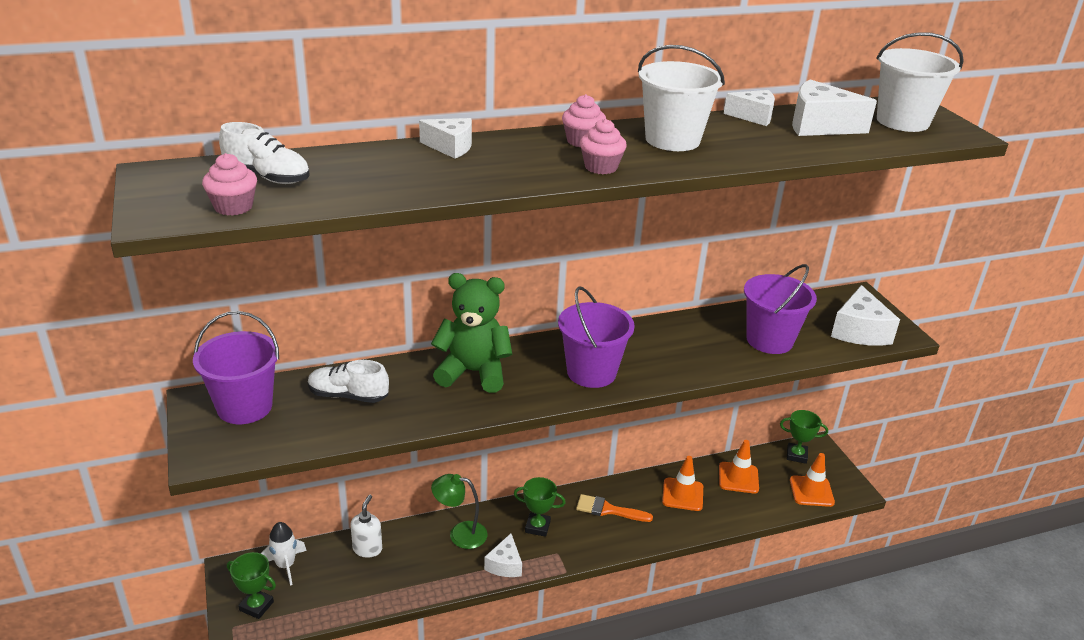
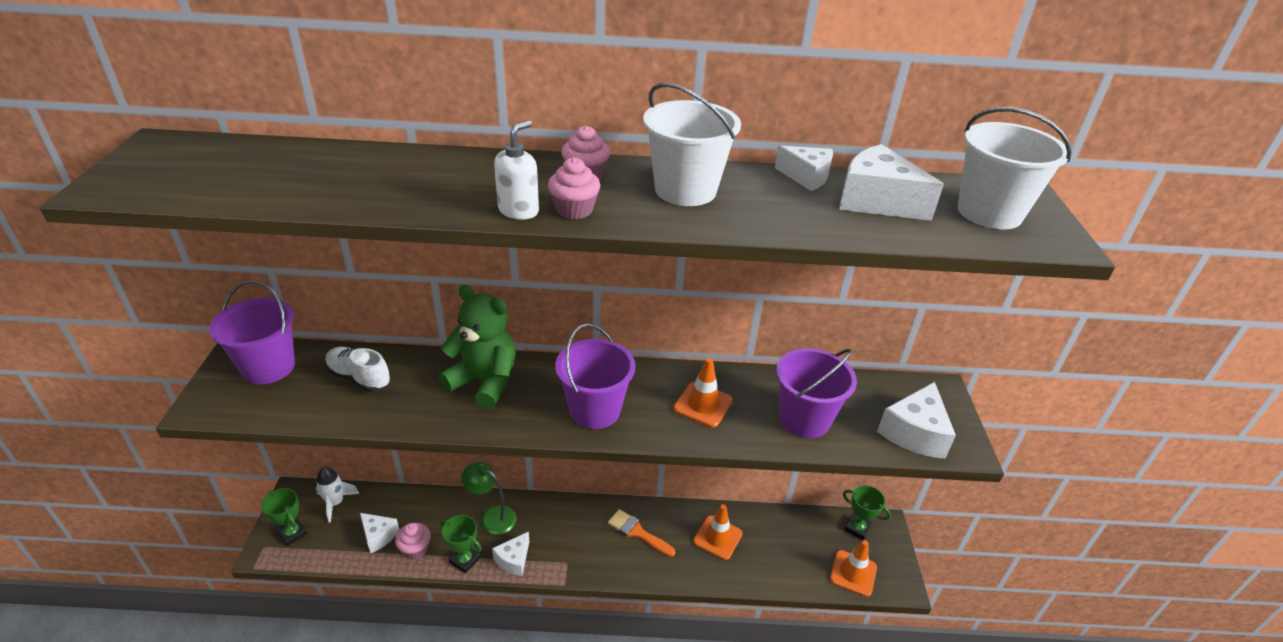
camera: 20 degrees right, 5 degrees up
pink cupcake [202,153,257,216] -> pink cupcake moved to [395,523,431,559]
white shoe [219,122,310,184] -> none
white soap dispenser [350,495,382,558] -> white soap dispenser moved to [494,120,539,220]
white cheese [419,118,472,159] -> white cheese moved to [360,513,399,553]
green trophy [514,477,566,537] -> green trophy moved to [440,515,482,574]
orange traffic cone [719,440,759,494] -> orange traffic cone moved to [673,358,733,427]

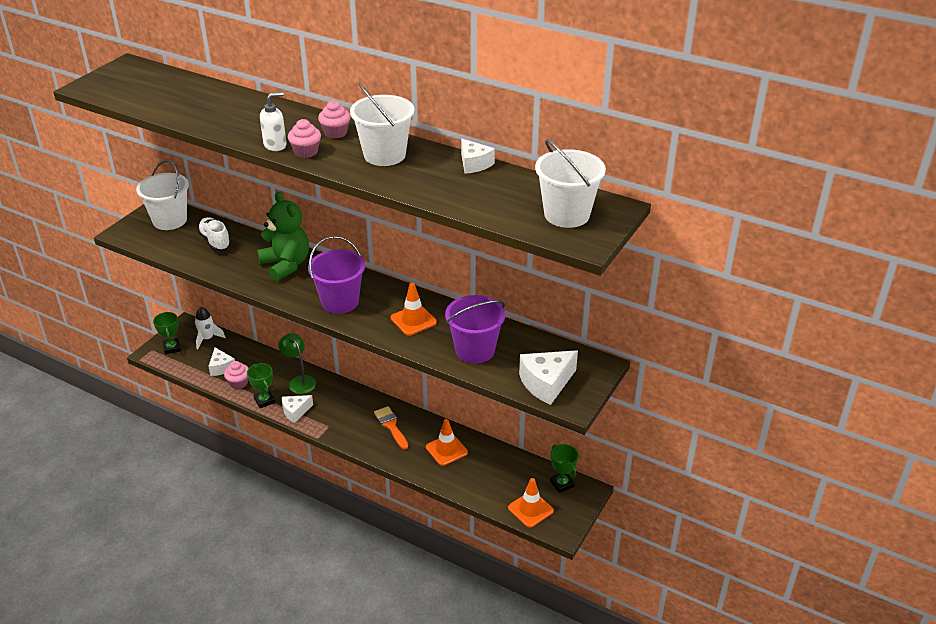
camera: 30 degrees right, 0 degrees up
purple bucket [209,280,295,384] -> white bucket [136,160,189,230]
white cheese [839,144,944,221] -> none

